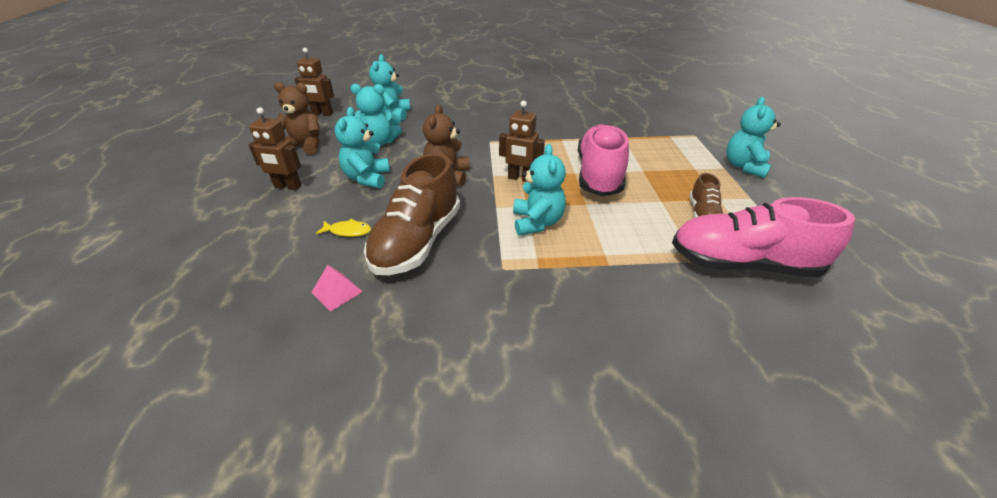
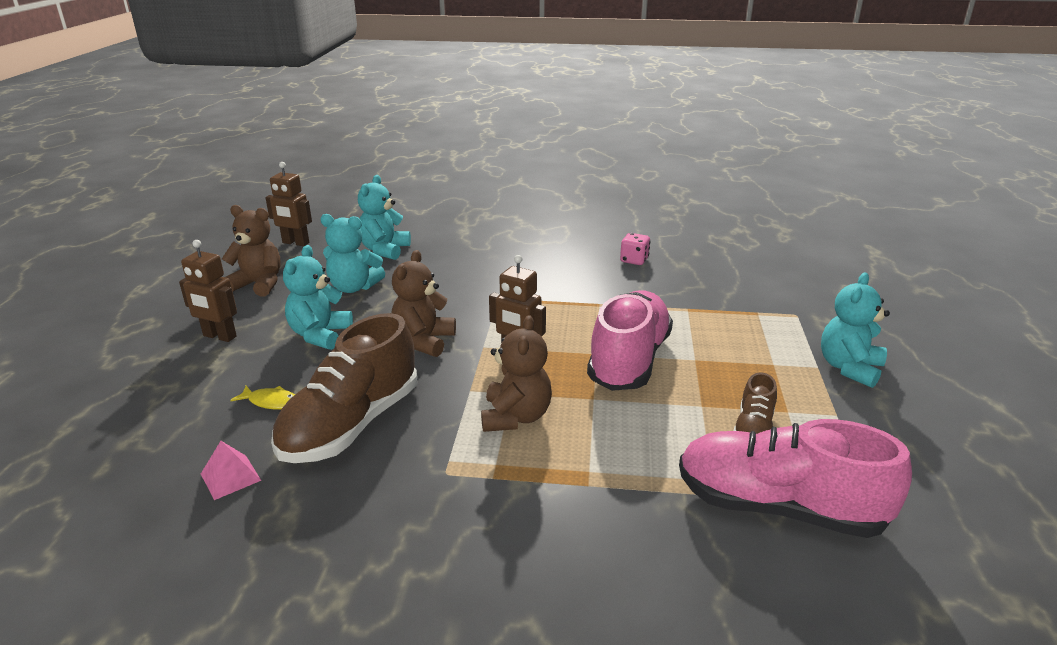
camera: 10 degrees right, 10 degrees down
turquoise teddy bear [513,144,566,236] -> brown teddy bear [481,315,552,432]
none -> pink dice [620,233,650,265]

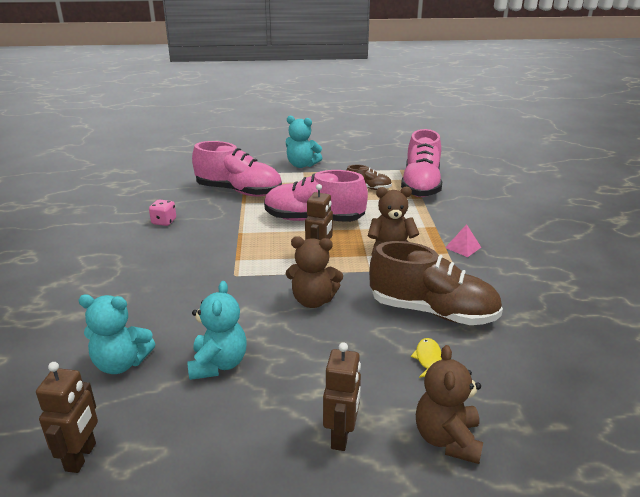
camera: 100 degrees left, 0 degrees up
pink pyramid [201,441,261,500] -> pink pyramid moved to [445,224,481,257]
brown teddy bear [222,205,281,297] -> brown teddy bear moved to [416,345,483,464]
turquoise teddy bear [283,245,353,350] -> none
none -> pink shoe [192,141,282,196]

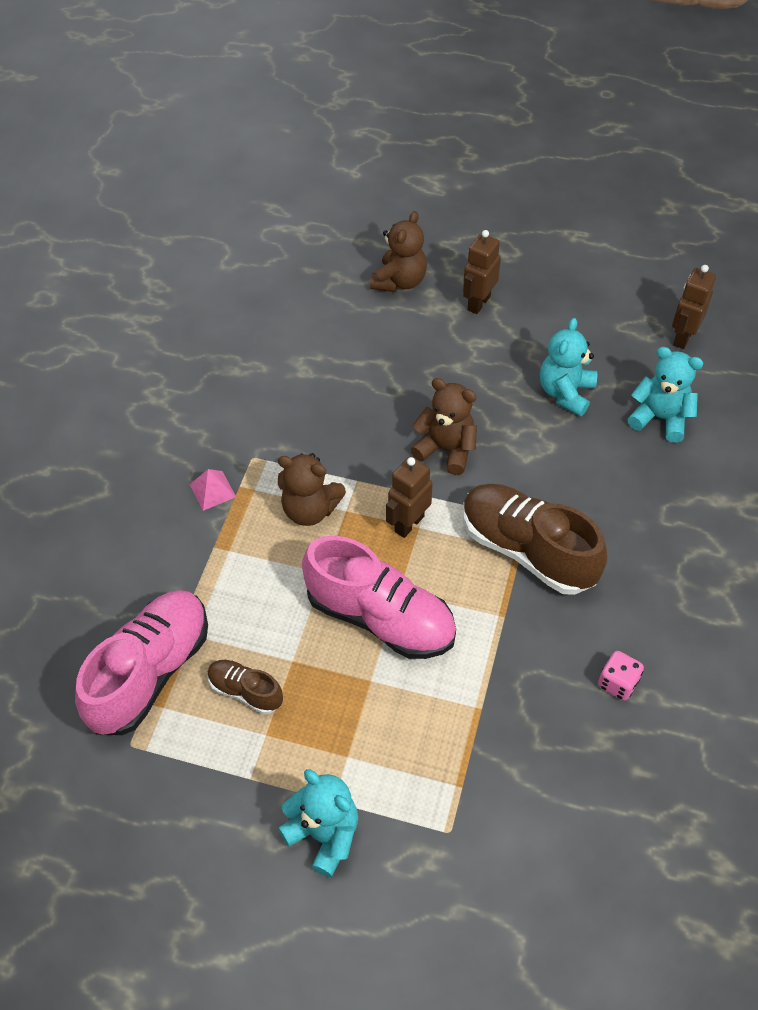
camera: 160 degrees left, 25 degrees up
pink shoe [192,141,282,196] -> none
brown shoe [369,241,503,325] -> brown shoe moved to [463,484,607,595]
yellow fish [411,338,442,378] -> none

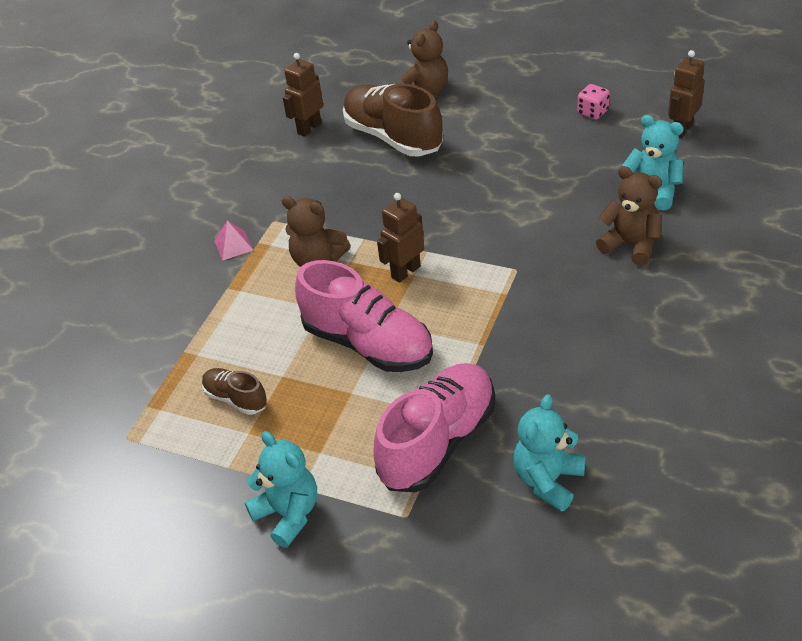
camera: 10 degrees right, 10 degrees down
pink shoe [75,590,208,735] -> pink shoe moved to [373,363,495,492]
brown teddy bear [410,378,477,475] -> brown teddy bear moved to [596,166,662,266]
brown robot [463,230,501,314] -> brown robot moved to [283,53,323,137]
brown shoe [463,484,607,595] -> brown shoe moved to [343,84,443,156]
turquoise teddy bear [540,318,597,417] -> turquoise teddy bear moved to [513,394,586,512]
pink dice [598,651,644,701] -> pink dice moved to [577,84,610,120]

